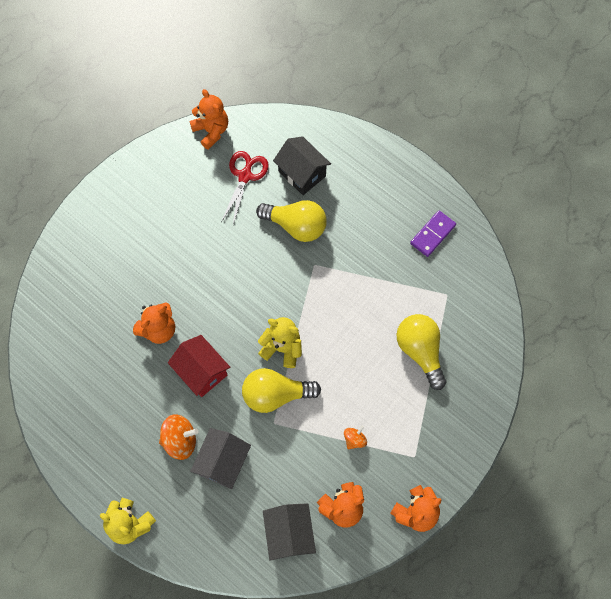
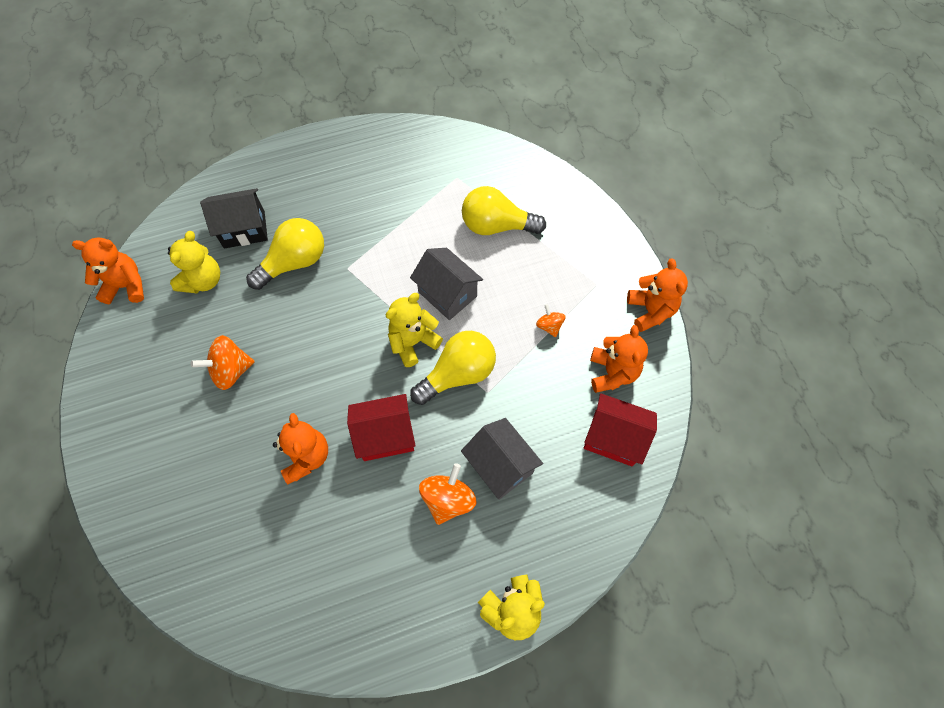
camera: 60 degrees left, 5 degrees down
red scissors [221,151,269,225] -> yellow teddy bear [168,231,220,293]
yellow light bulb [242,368,321,413] -> yellow light bulb turned 150 degrees counterclockwise [410,331,496,405]
black house [263,503,316,561] -> red house [584,393,657,466]
purple domino [410,211,456,257] -> none
none -> orange spinning top [191,335,255,390]
none -> grey house [410,248,483,320]

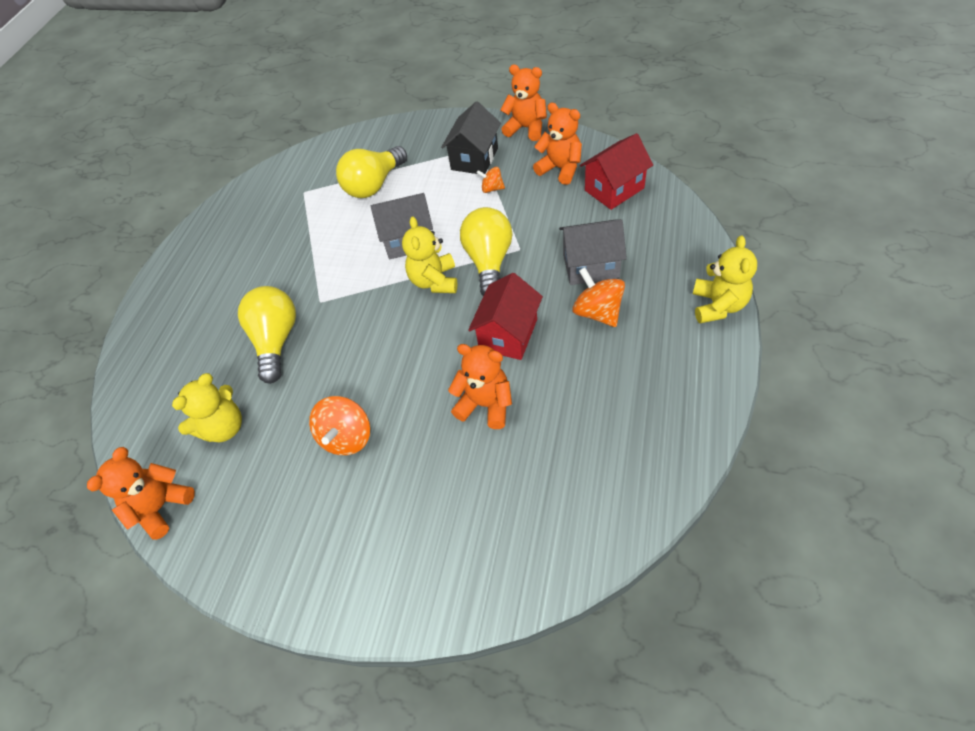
camera: 50 degrees left, 10 degrees down
yellow teddy bear [168,231,220,293] -> yellow teddy bear turned 75 degrees clockwise [172,373,242,442]
black house [200,188,268,249] -> black house moved to [441,101,501,174]

